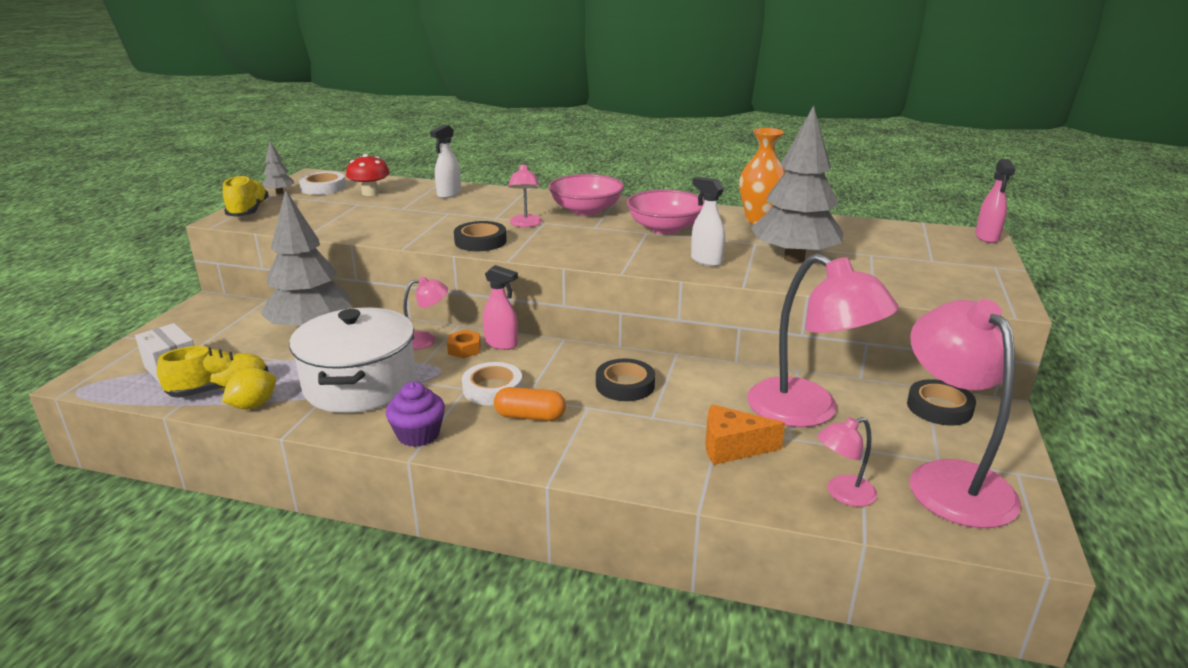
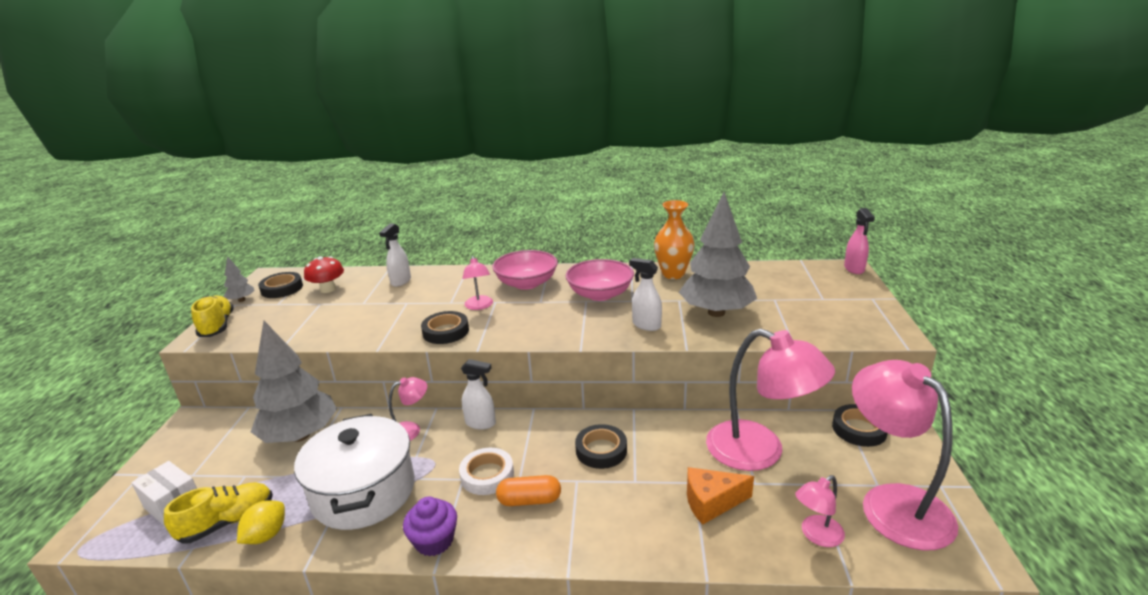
camera: 10 degrees left, 0 degrees up
white tape [299,171,346,195] -> black tape [258,272,303,298]
orange nut [447,330,481,358] -> none
pink spray bottle [483,265,518,350] -> white spray bottle [461,359,496,430]

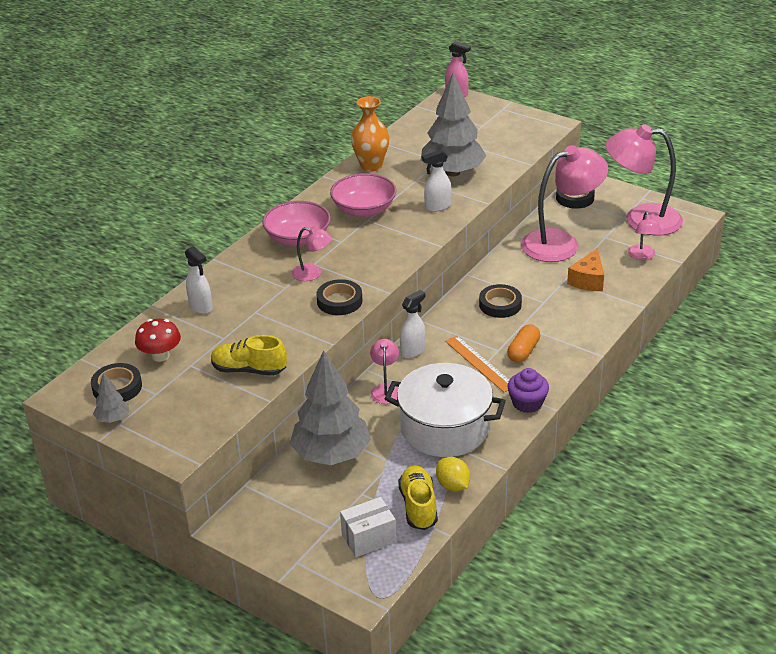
camera: 60 degrees left, 10 degrees up
yellow shoe [191,295,234,337] -> yellow shoe moved to [211,335,287,376]
white tape [459,448,514,495] -> orange ruler [445,336,509,392]

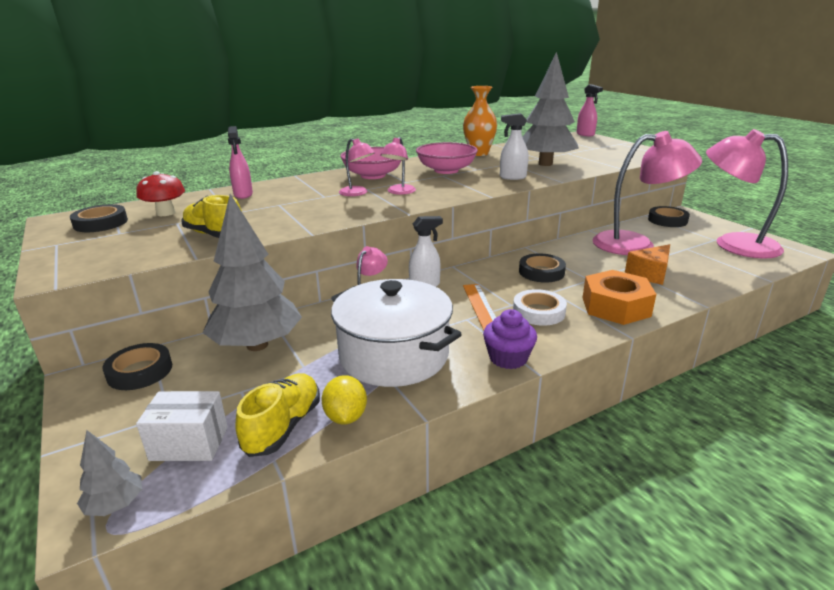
camera: 25 degrees right, 10 degrees down
grey tree [93,373,129,423] -> grey tree moved to [77,430,142,516]
white spray bottle [185,246,213,314] -> pink spray bottle [228,126,253,199]
black tape [316,279,362,315] -> black tape moved to [103,343,172,390]
orange capsule [507,324,540,363] -> white tape [513,289,567,326]
pink lamp [628,212,662,260] -> pink lamp moved to [380,137,416,195]
none -> orange nut [582,270,656,325]

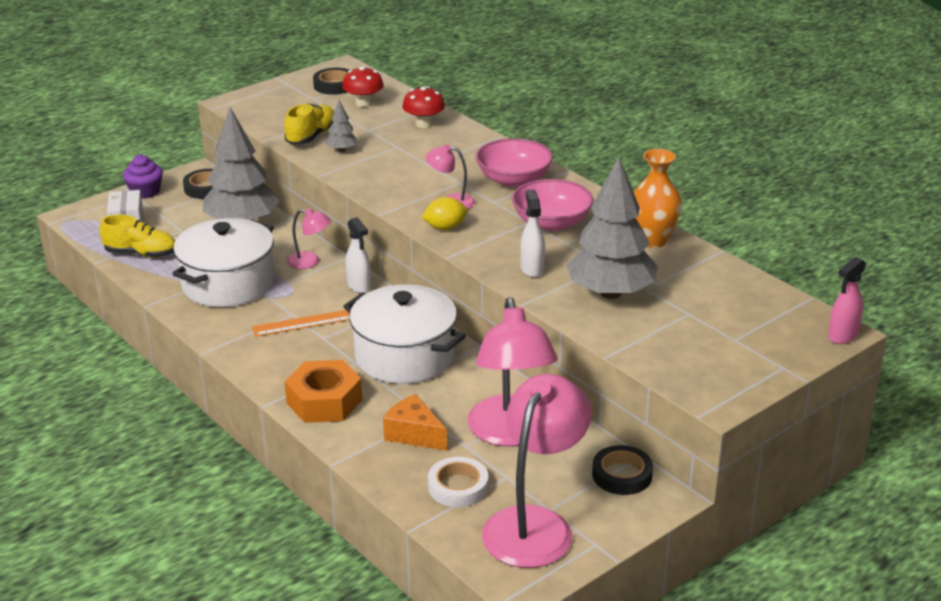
camera: 80 degrees right, 5 degrees up
grey tree [77,430,142,516] -> grey tree moved to [326,100,358,152]
pink spray bottle [228,126,253,199] -> red mushroom [402,86,445,128]
yellow lemon [321,375,367,424] -> yellow lemon moved to [421,197,468,230]
pink lamp [339,138,375,196] -> none
purple cupcake [483,309,537,369] -> purple cupcake moved to [123,155,163,199]
white tape [513,289,567,326] -> white tape moved to [428,457,488,507]
black tape [519,253,566,283] -> white pot [343,284,466,384]

